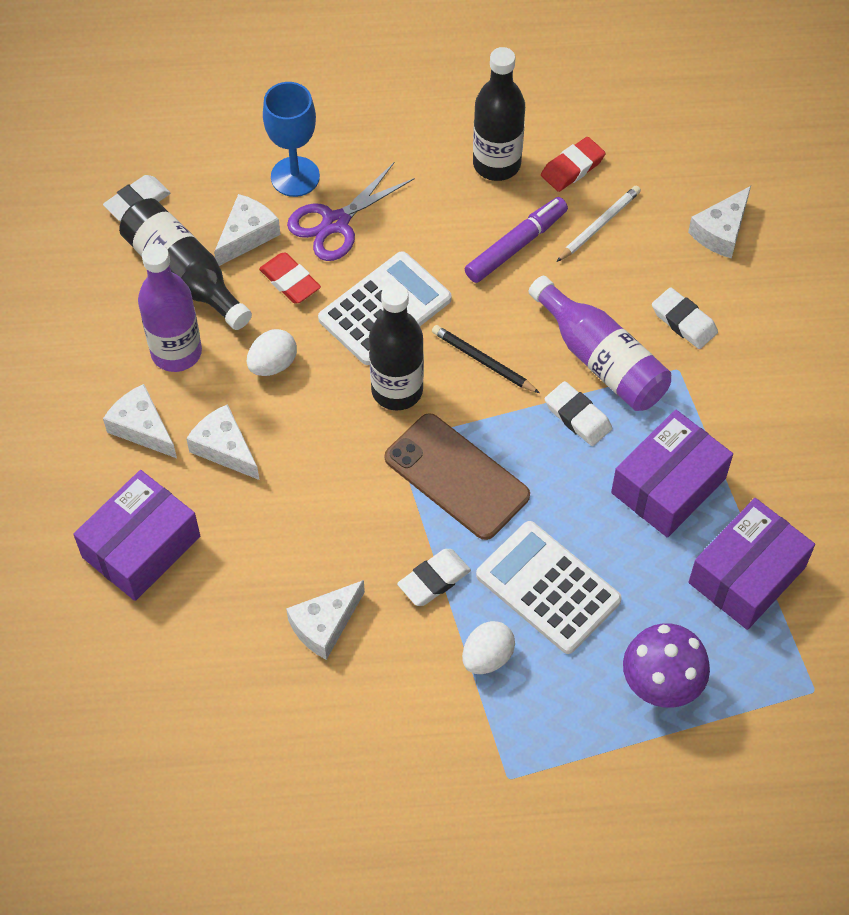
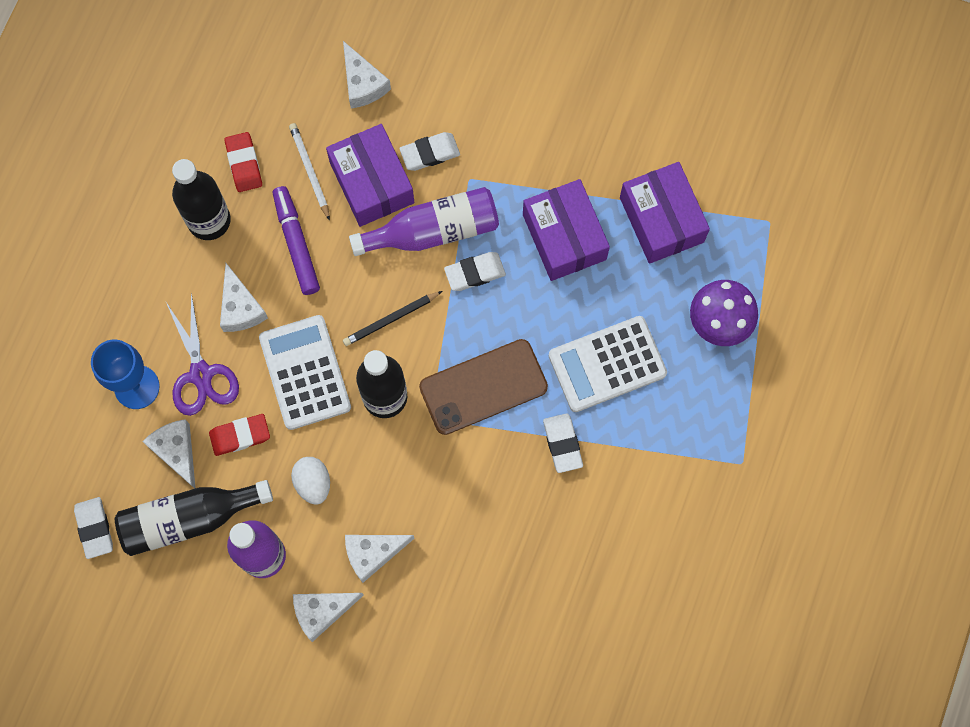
camera: 65 degrees left, 15 degrees up
purple box [73,470,200,601] -> purple box moved to [326,124,415,227]
white cheese [286,580,365,660] -> white cheese moved to [220,263,268,332]
white egg [462,621,515,674] -> none

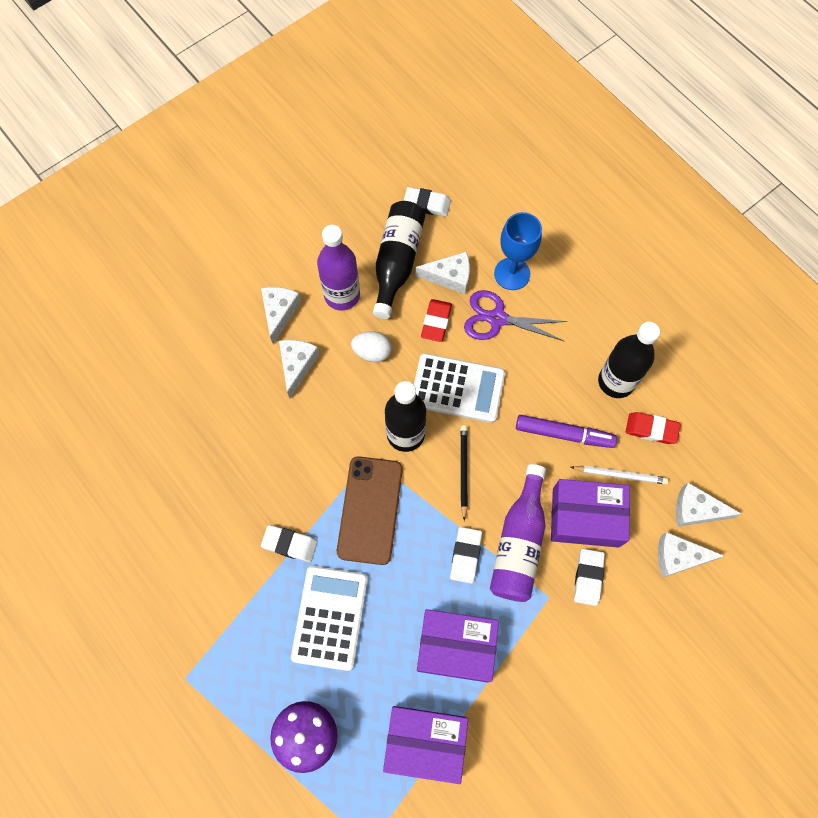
camera: 120 degrees right, 5 degrees down
white cheese [220,263,268,332] -> white cheese moved to [676,482,741,527]

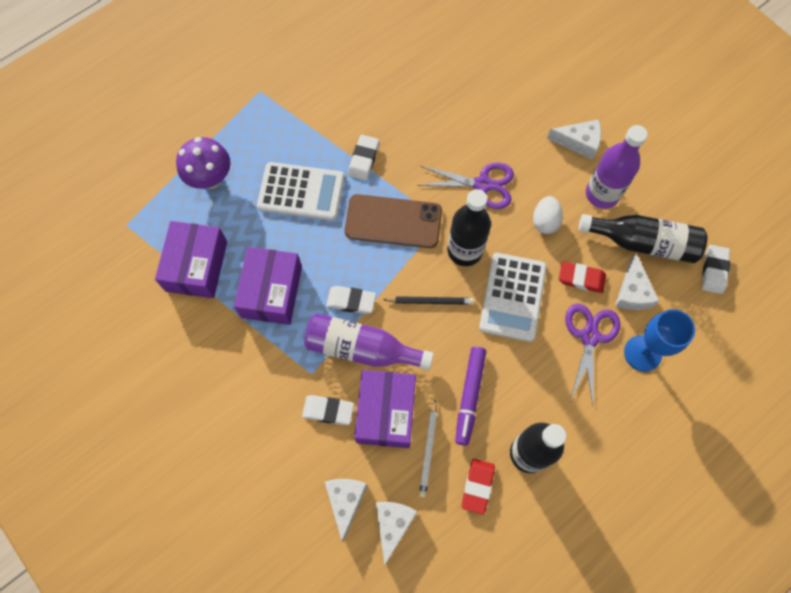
camera: 90 degrees right, 0 degrees up
white cheese [279,340,320,398] -> none
none -> purple scissors [417,163,514,209]

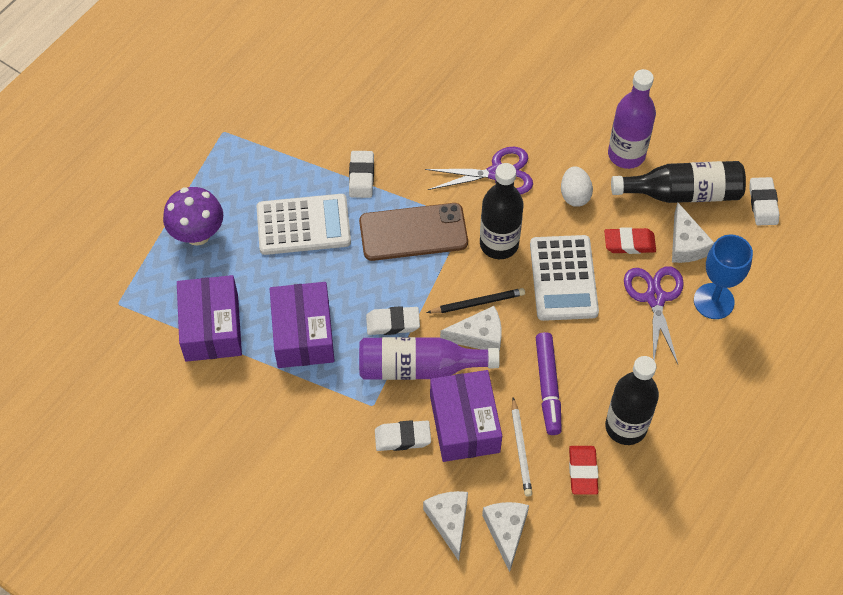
camera: 15 degrees left, 10 degrees down
white cheese [547,119,601,160] -> white cheese moved to [440,306,502,352]

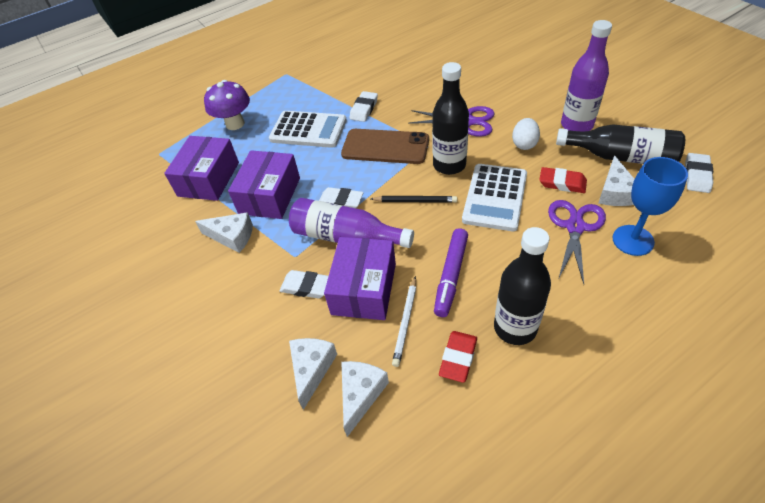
camera: 25 degrees right, 10 degrees down
white cheese [440,306,502,352] -> white cheese moved to [195,212,253,253]

